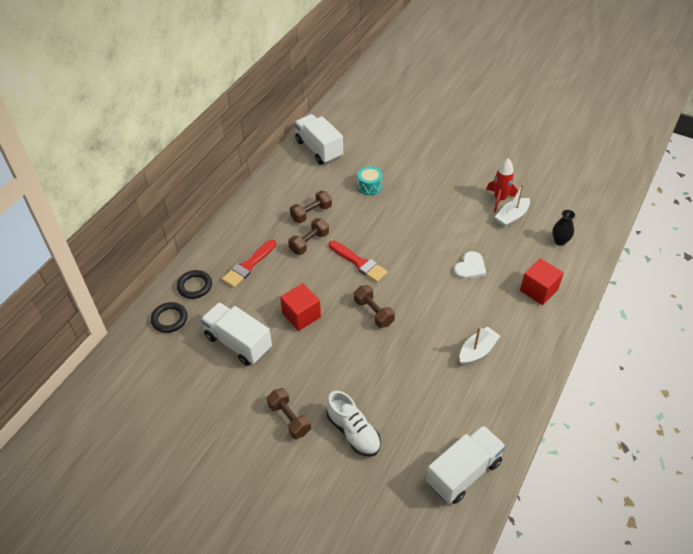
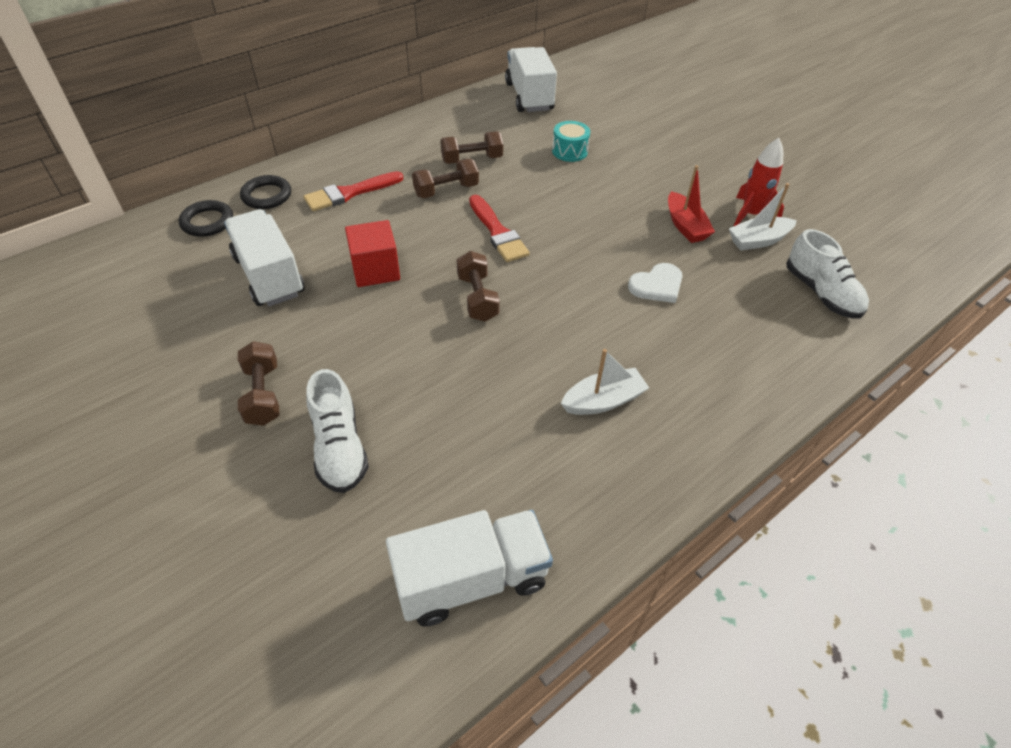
camera: 20 degrees right, 0 degrees up
red cube [520,258,564,305] -> none
black vase [552,210,575,246] -> white shoe [786,229,869,318]
none -> red boat [668,165,715,243]

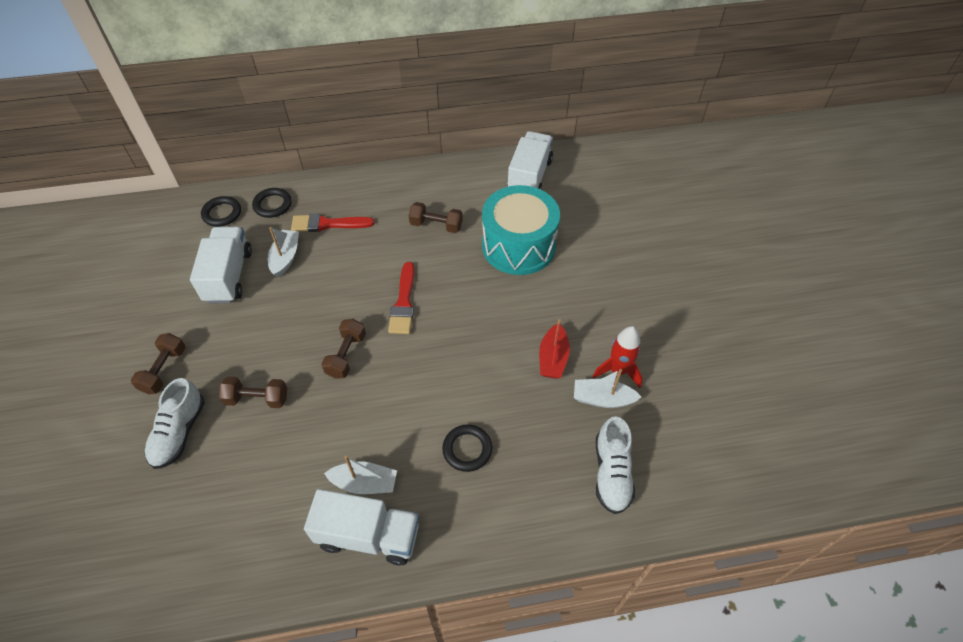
camera: 30 degrees right, 5 degrees up
red cube [345,220,400,287] -> none
white truck [386,510,553,627] -> white truck moved to [304,489,419,565]
brown dumbbell [412,159,479,198] -> brown dumbbell moved to [219,376,287,408]
turquoise drum [552,121,590,162] -> turquoise drum [482,185,560,275], size x2.32
white heart [628,263,682,303] -> none
none -> white boat [268,227,299,278]
none -> black ring [442,424,492,472]

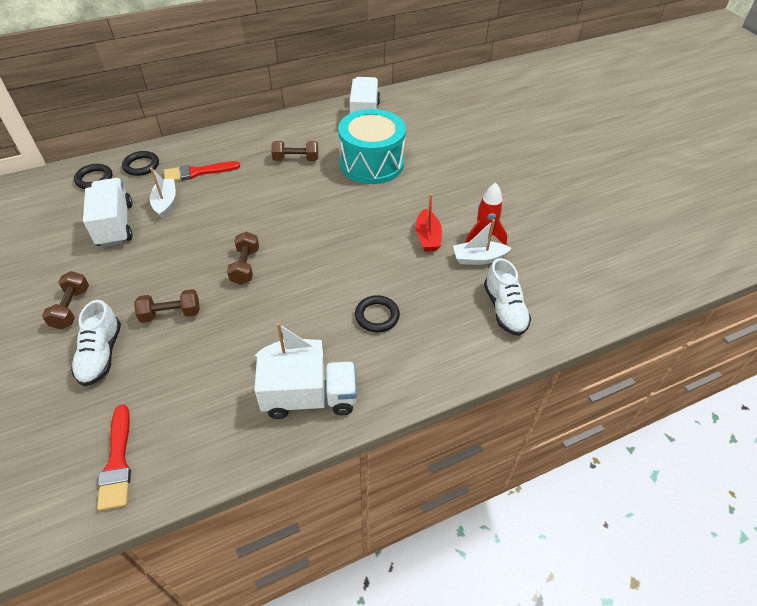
camera: 15 degrees left, 5 degrees down
red brush [388,262,414,334] -> red brush moved to [97,405,131,511]

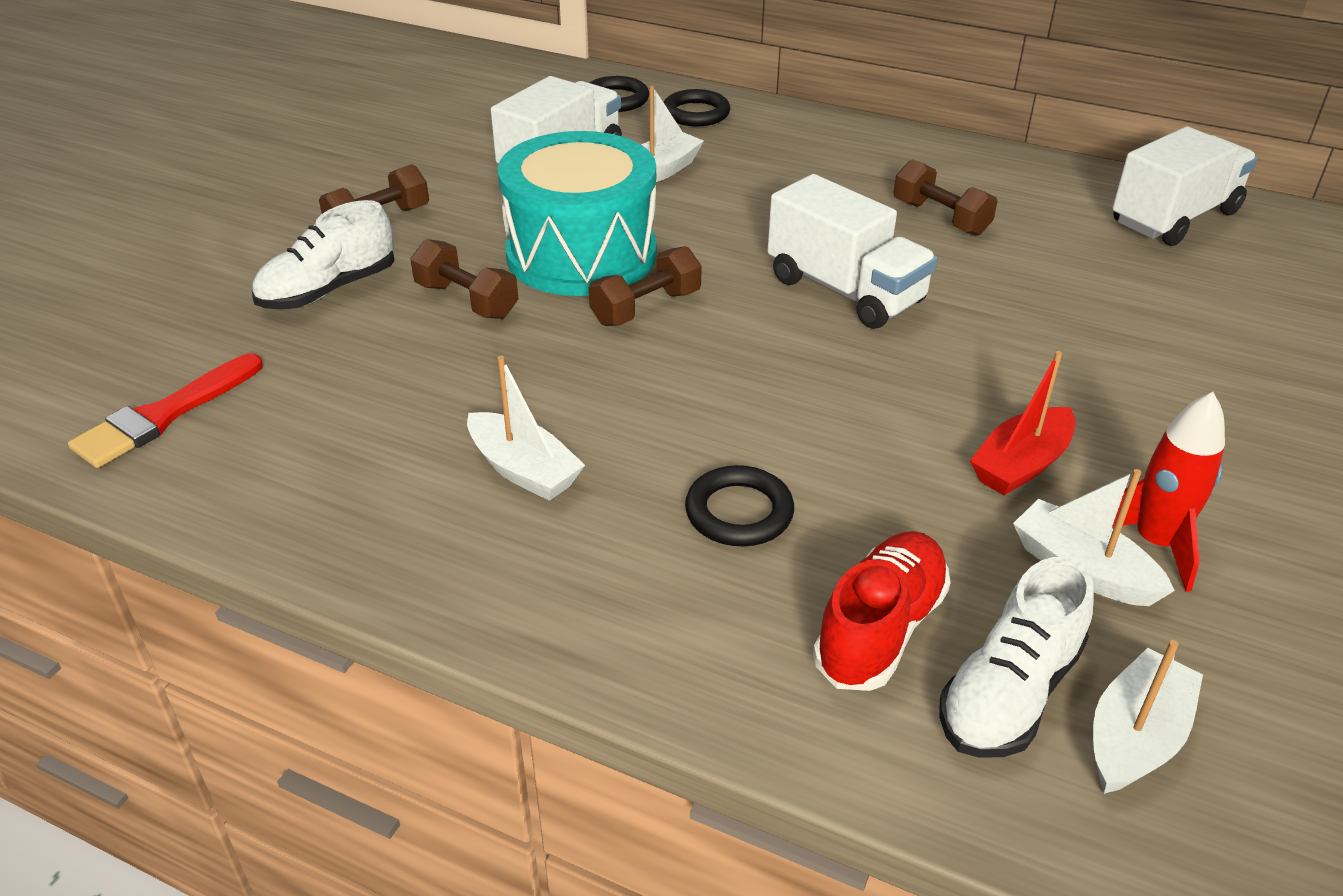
camera: 50 degrees right, 10 degrees down
red brush [164,161,240,181] -> none
white truck [254,354,357,419] -> white truck moved to [767,174,937,329]
turquoise drum [338,109,406,184] -> turquoise drum moved to [498,131,657,296]
none -> red shoe [813,531,951,691]
none -> white boat [1093,640,1203,794]

